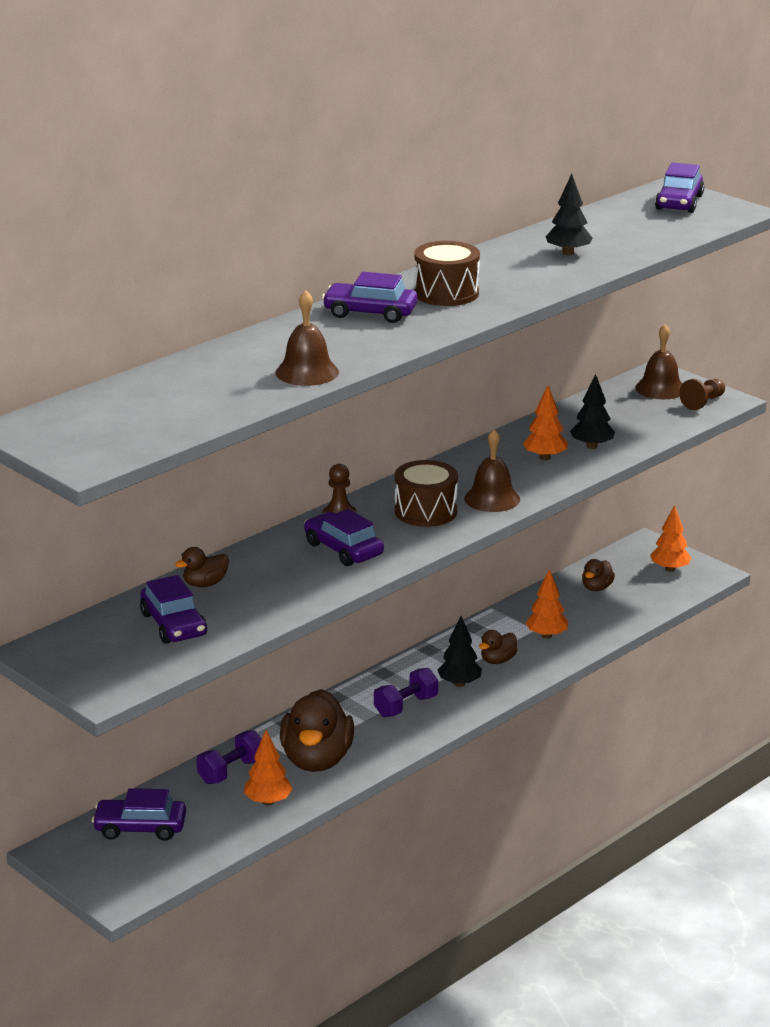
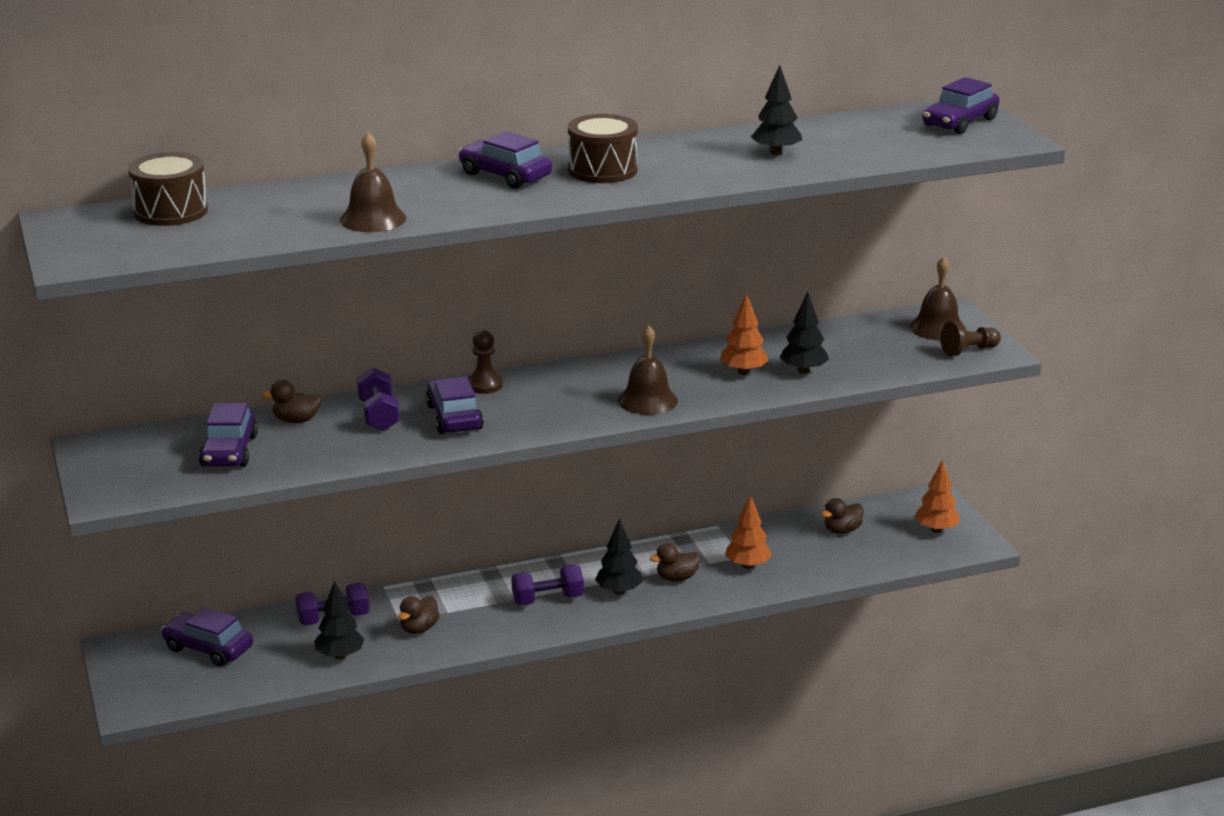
camera: 25 degrees right, 0 degrees up
orange tree [244,730,293,805] -> black tree [314,581,365,659]
brown duck [280,689,354,772] -> brown duck [398,596,440,634], size x0.47
brown drum [395,460,458,527] -> brown drum moved to [128,152,208,226]
none -> purple dumbbell [357,368,400,431]

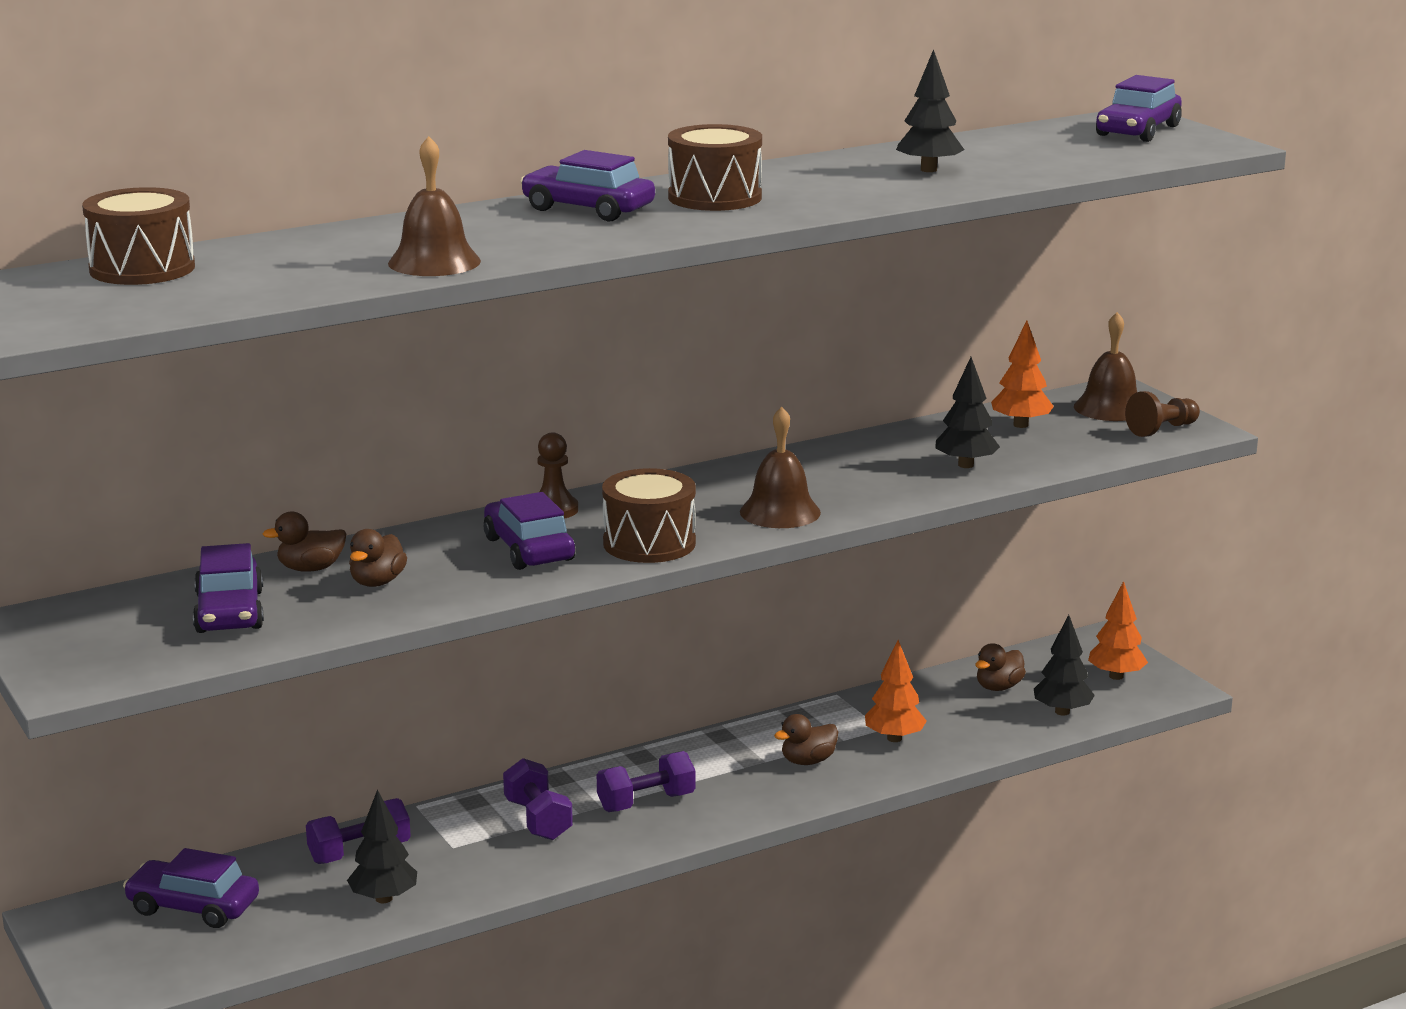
camera: 10 degrees left, 5 degrees down
purple dumbbell [357,368,400,431] -> purple dumbbell moved to [503,758,573,840]
brown duck [398,596,440,634] -> brown duck moved to [349,529,407,587]
black tree [595,519,643,595] -> black tree moved to [1034,615,1095,716]
orange tree [720,293,769,375] -> orange tree moved to [991,320,1054,428]
none -> brown drum [602,468,696,563]

